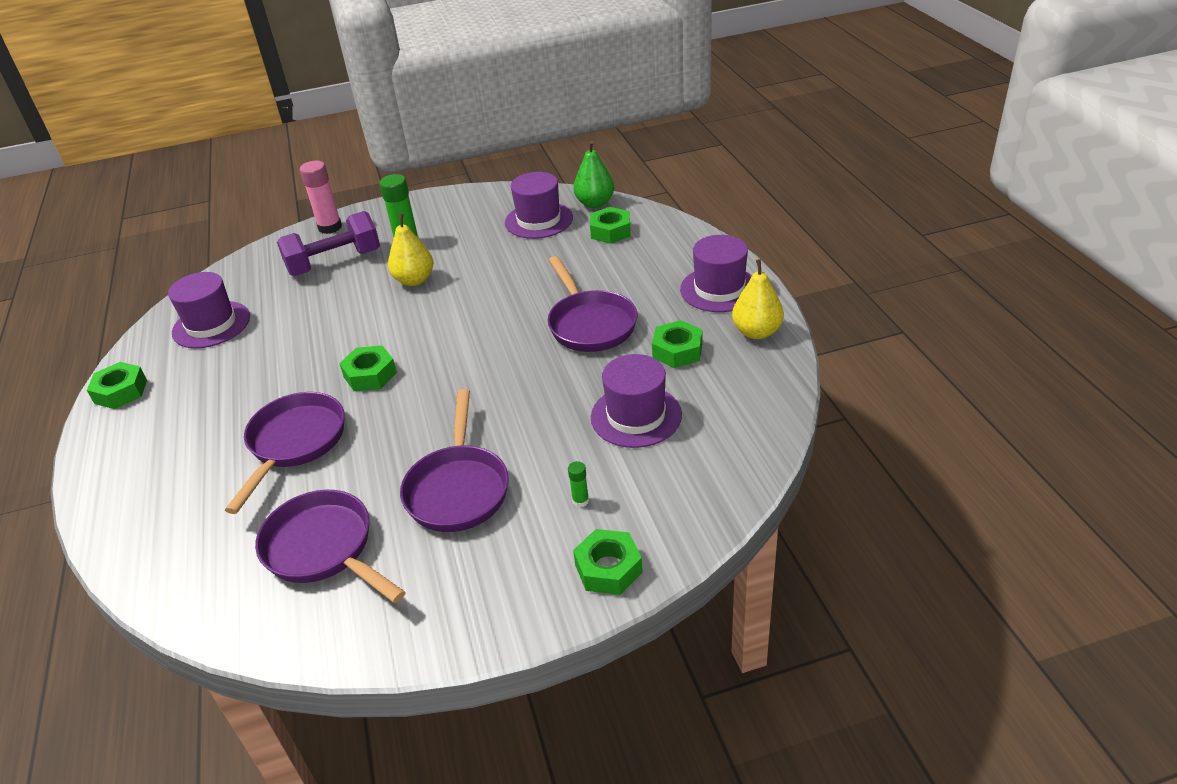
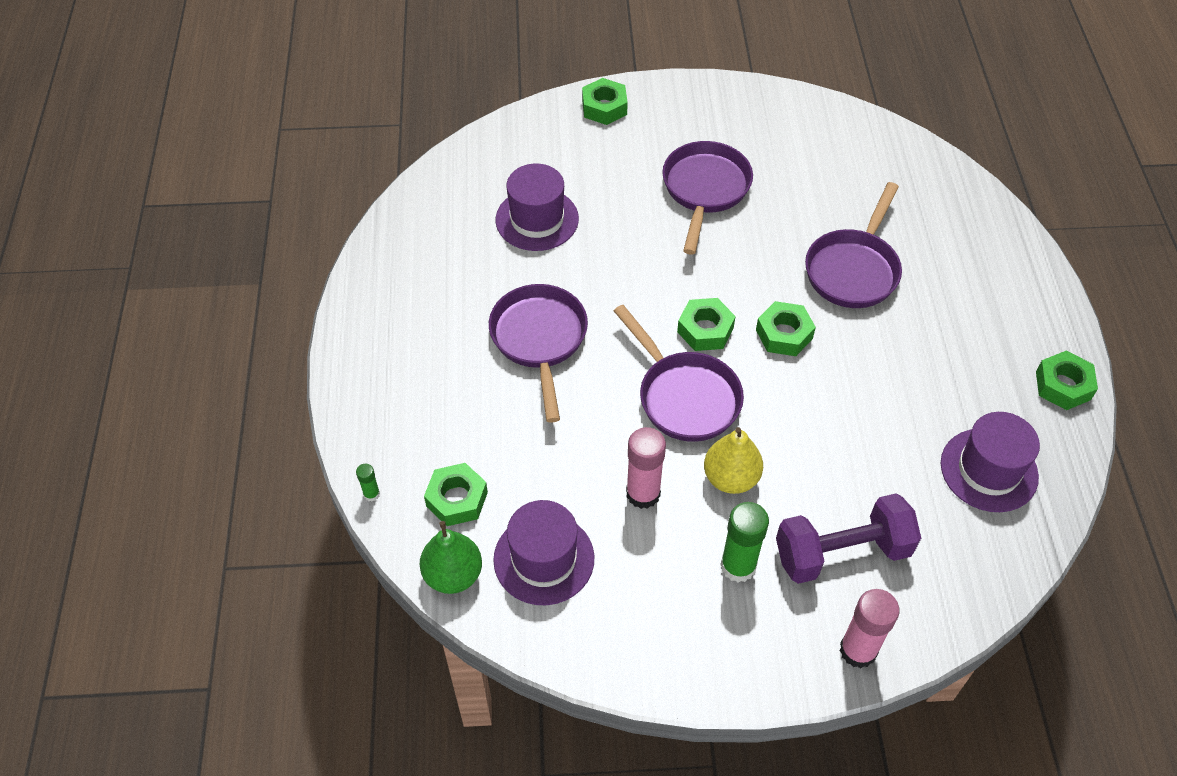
camera: 170 degrees left, 15 degrees up
purple pan [255,490,406,603] -> purple pan moved to [614,305,744,442]
green glue stick [568,461,589,507] -> green glue stick moved to [356,464,380,501]
green nut [652,320,703,368] -> green nut moved to [677,298,736,351]
purple hat [680,235,752,312] -> none
yellow pear [732,259,784,339] -> none
none -> pink glue stick [626,427,666,509]

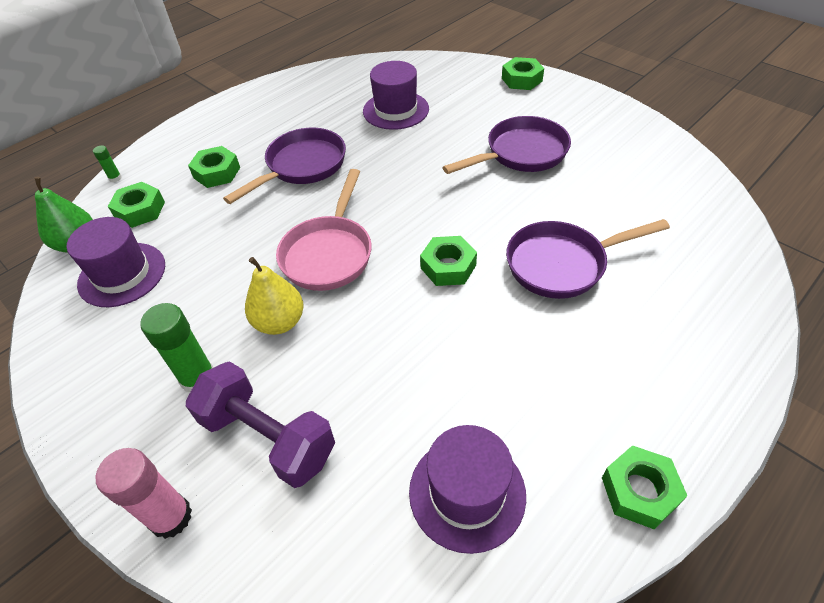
camera: 50 degrees right, 5 degrees down
purple pan [614,305,744,442] -> pink pan [276,169,372,291]
pink glue stick [626,427,666,509] -> none
green nut [677,298,736,351] -> green nut moved to [188,146,240,188]

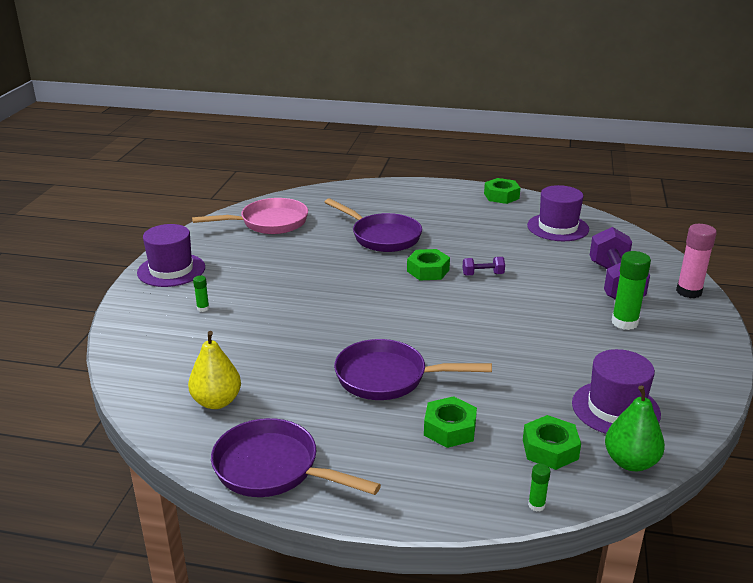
camera: 125 degrees left, 20 degrees down
yellow pear [245,257,304,335] -> yellow pear moved to [188,331,241,409]
pink pan [276,169,372,291] -> pink pan moved to [192,198,308,234]
purple hat [363,61,429,130] -> purple hat moved to [137,224,205,287]
purple pan [442,116,571,174] -> purple pan moved to [211,418,381,497]
green nut [502,57,544,90] -> none
none -> green glue stick [193,275,209,312]
none -> purple dumbbell [463,257,505,276]

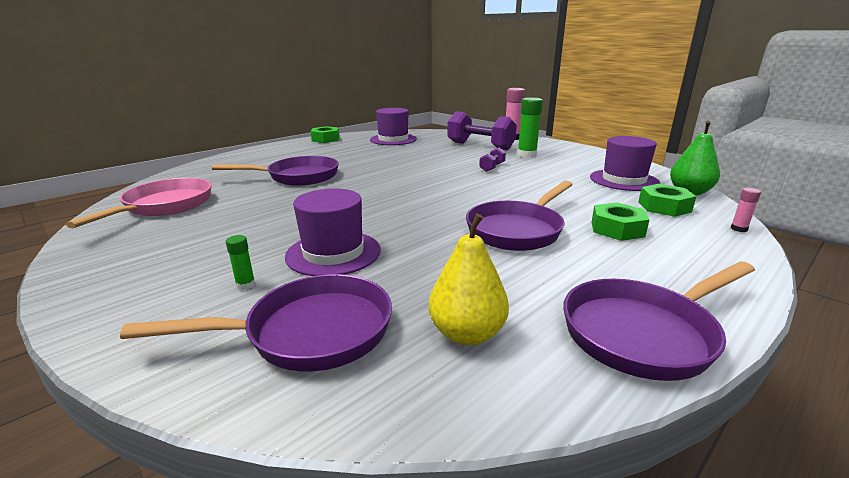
camera: 55 degrees left, 5 degrees down
purple hat [137,224,205,287] -> purple hat moved to [285,188,381,276]
green nut [407,249,450,280] -> none
purple dumbbell [463,257,505,276] -> purple dumbbell moved to [479,147,506,172]
green glue stick [528,464,550,511] -> pink glue stick [731,188,761,232]
none -> purple pan [120,274,392,371]

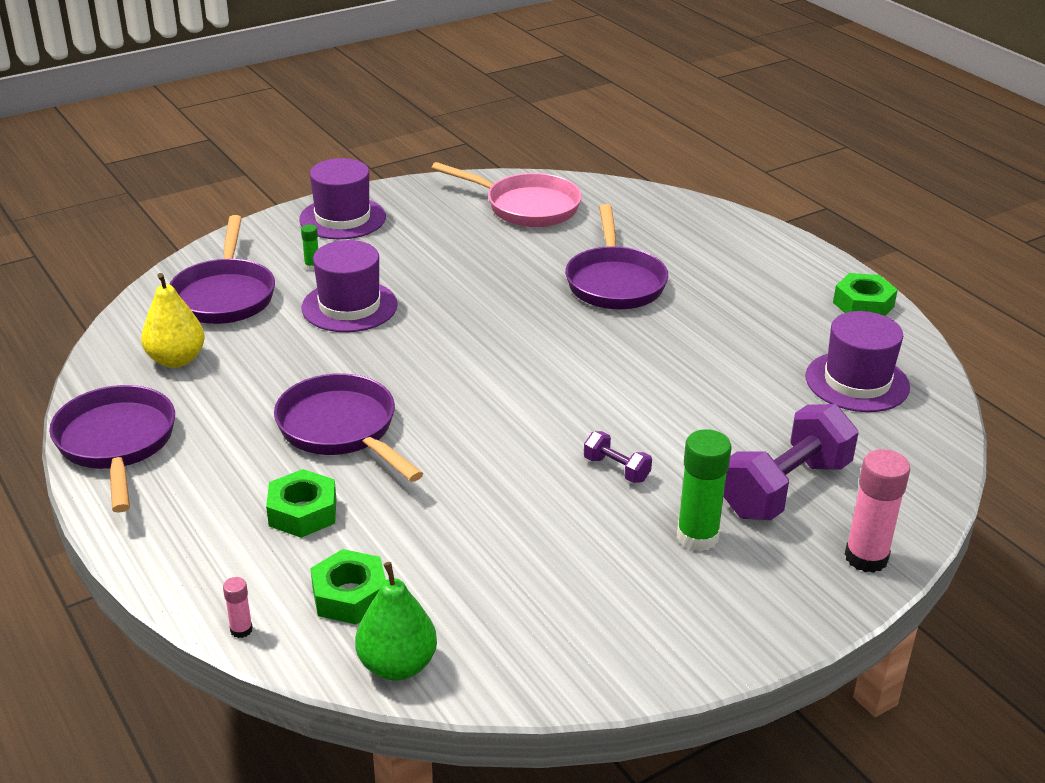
camera: 100 degrees right, 10 degrees up
purple hat [590,136,660,191] -> purple hat moved to [299,158,386,239]

